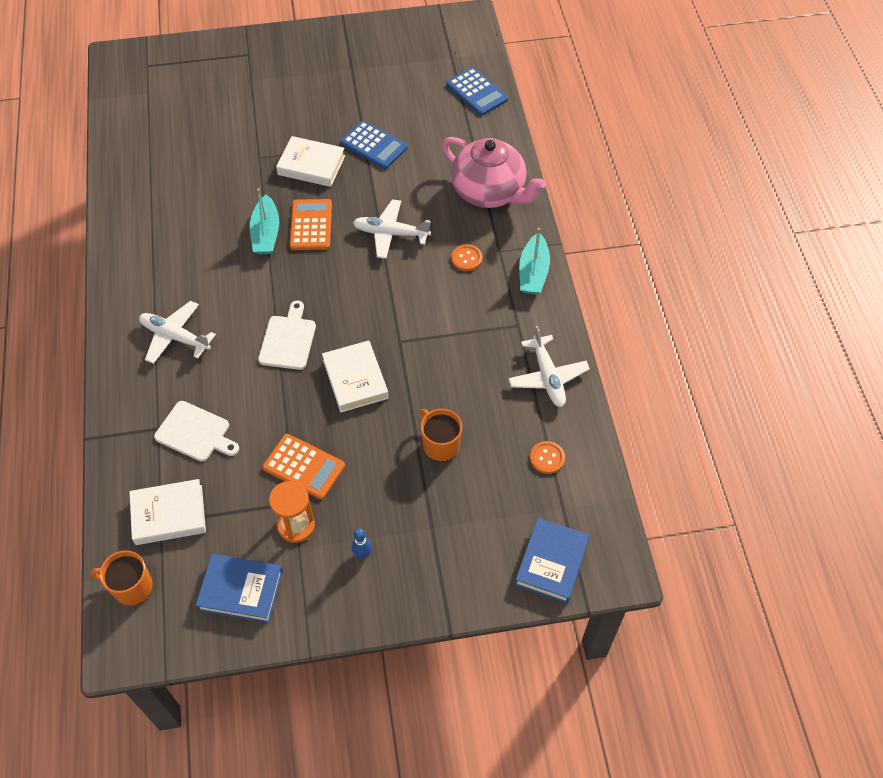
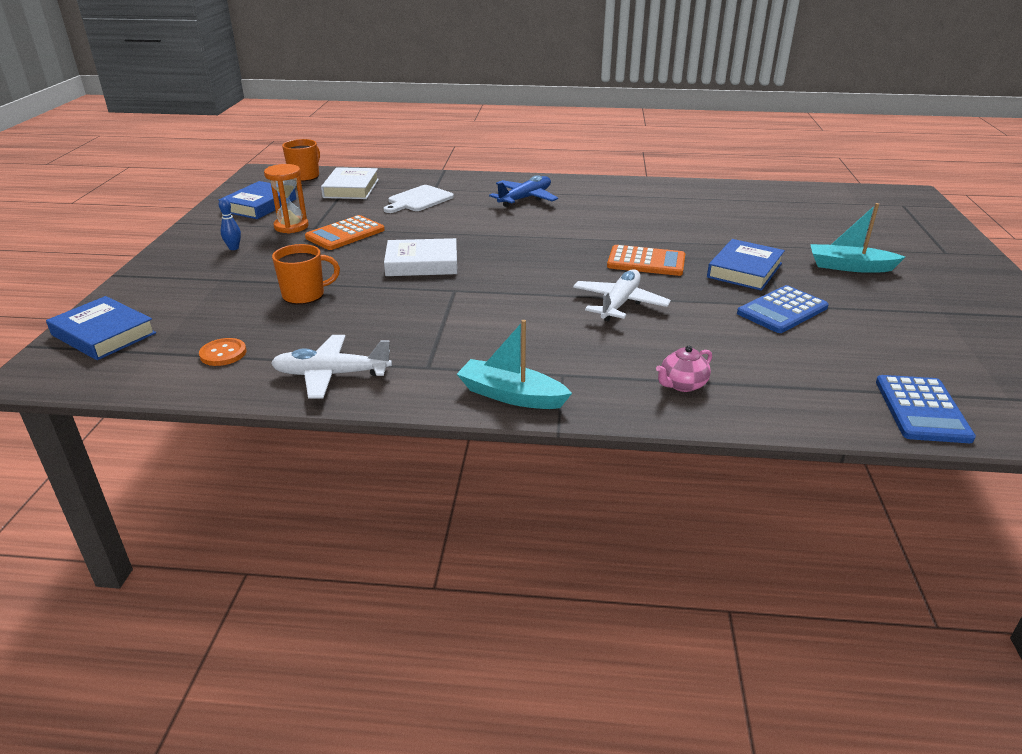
camera: 105 degrees right, 25 degrees down
white plane [139,301,216,364] -> blue plane [489,175,558,207]
turquoise boat [250,188,279,254] -> turquoise boat moved to [810,203,905,273]
white cutting board [258,301,316,370] -> none
white book [276,136,345,187] -> blue book [707,239,785,291]
pink teapot [442,137,546,208] -> pink teapot [656,346,712,392], size x0.41
blue calculator [446,67,508,116] -> blue calculator turned 60 degrees counterclockwise [876,375,976,443]
orange button [451,244,482,271] -> none

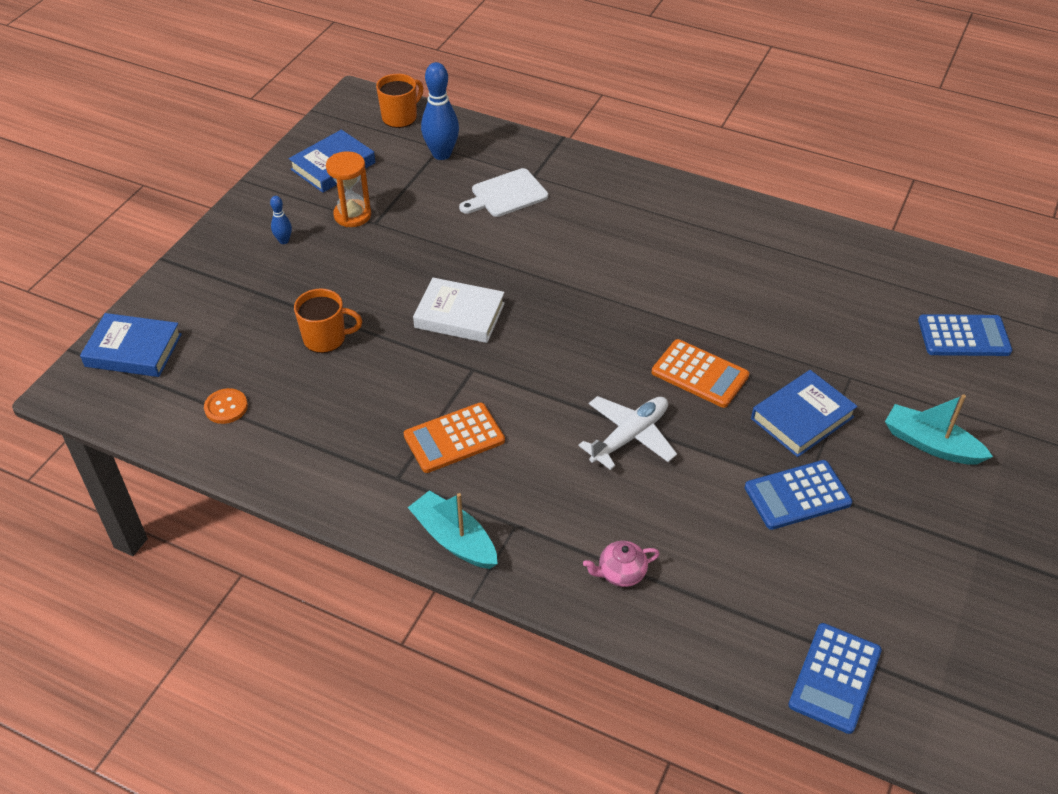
camera: 20 degrees right, 15 degrees up
blue book [46,296,156,360] -> blue book turned 45 degrees counterclockwise [80,313,182,377]
white plane [271,335,392,398] -> none
orange calculator [305,215,385,250] -> orange calculator moved to [404,402,505,473]
white book [321,167,379,199] -> blue bowling pin [421,62,459,160]
blue plane [489,175,558,207] -> none
none -> blue calculator [918,314,1012,356]

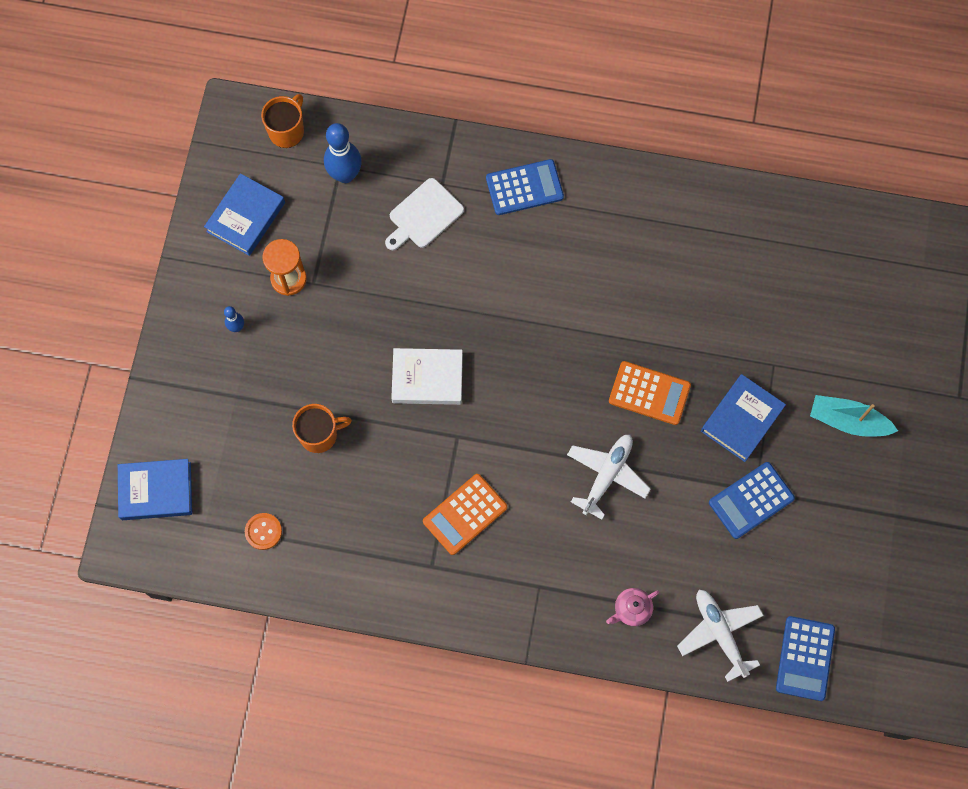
camera: 15 degrees left, 25 degrees up
turquoise boat [408,490,498,569] -> none
blue calculator [918,314,1012,356] -> blue calculator moved to [486,159,564,215]
none -> white plane [677,590,764,682]

